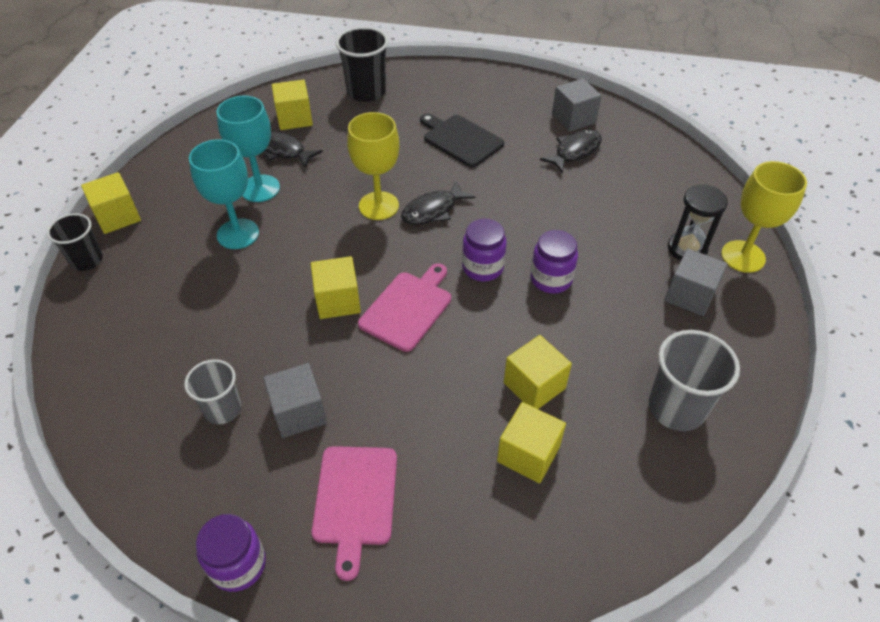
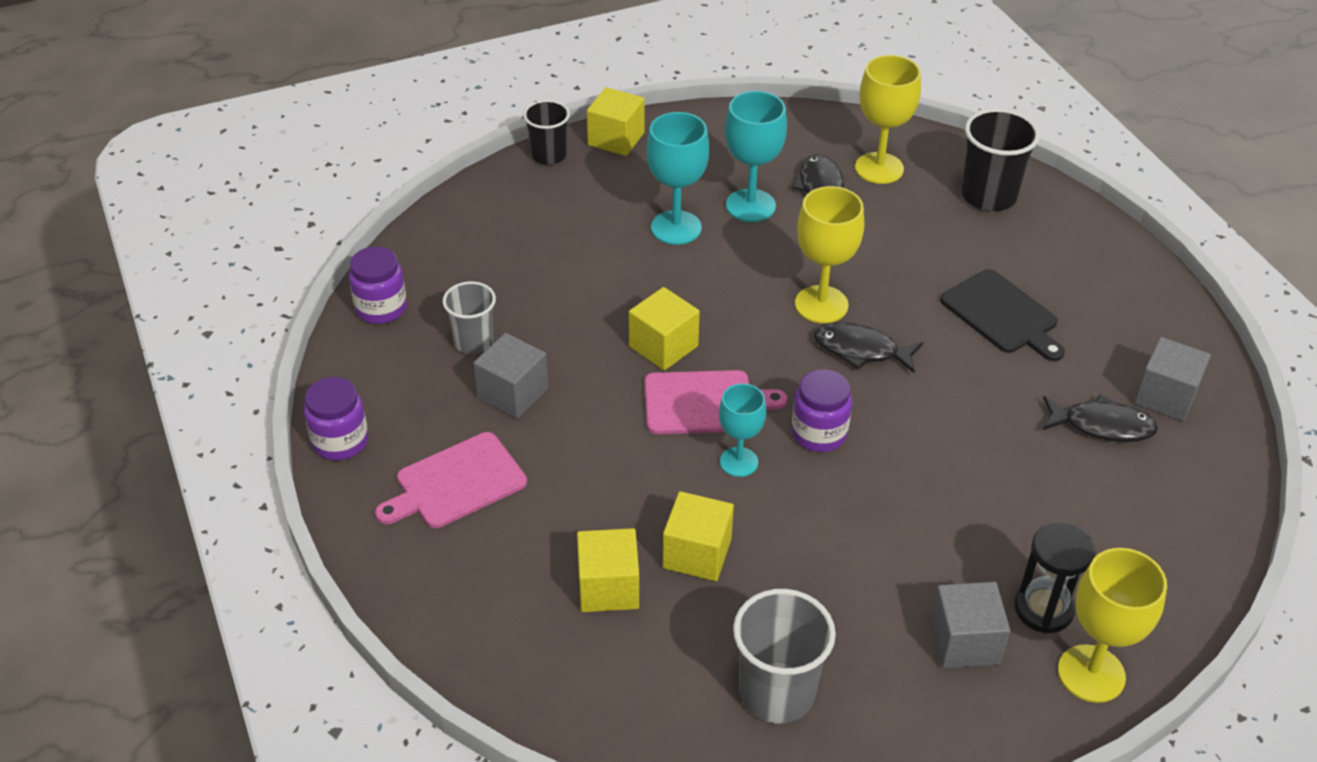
camera: 55 degrees right, 5 degrees down
yellow cube [272,80,313,130] -> yellow goblet [855,55,921,184]
black cutting board [420,113,504,167] -> black cutting board turned 135 degrees clockwise [940,269,1065,361]
purple jar [531,230,578,294] -> purple jar moved to [349,246,407,324]
none -> turquoise goblet [719,383,766,477]

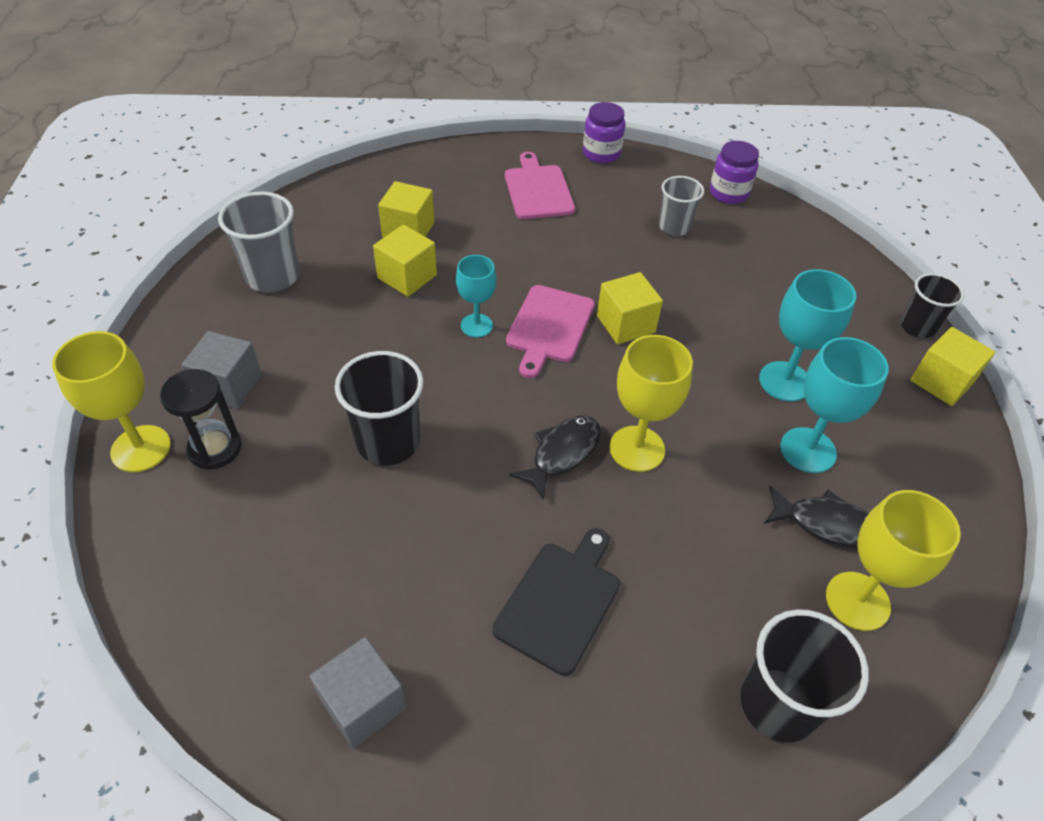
camera: 110 degrees right, 5 degrees up
grey cube [473,333,548,419] -> none
purple jar [792,369,852,452] -> none
black cutting board [940,269,1065,361] -> black cutting board turned 135 degrees clockwise [492,528,620,676]
black fish [1042,394,1158,442] -> none
none -> black cup [335,351,424,465]

